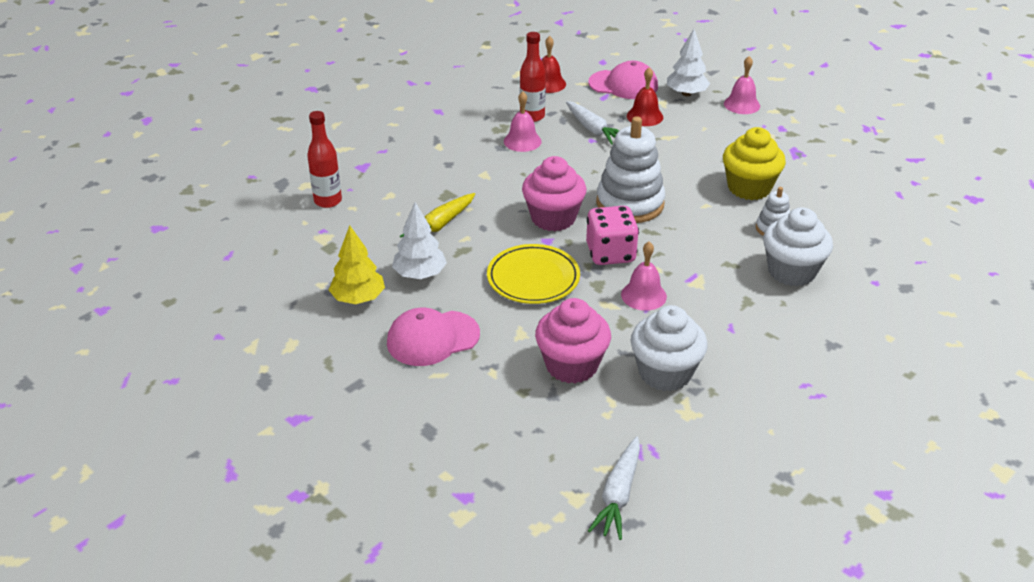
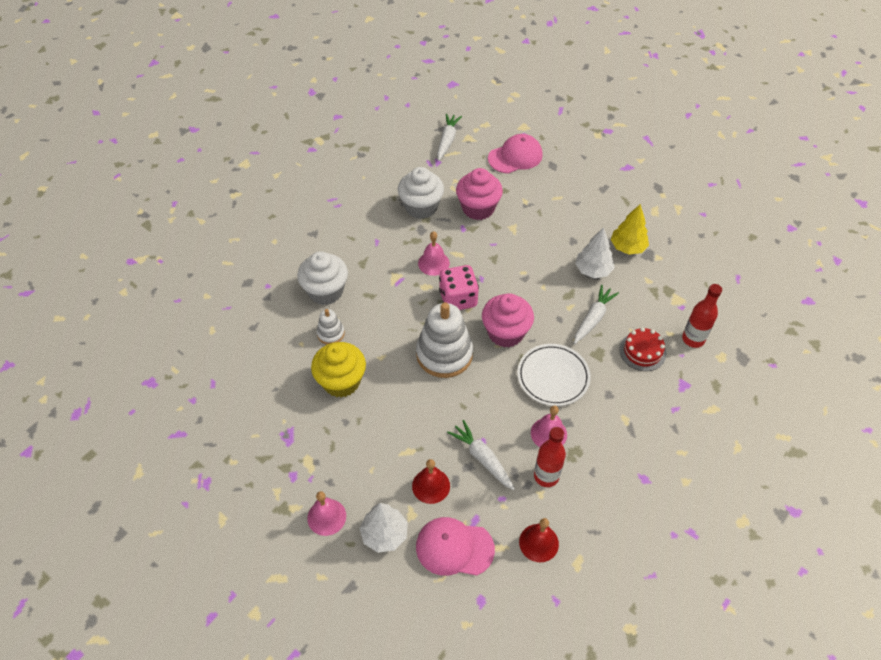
camera: 175 degrees right, 15 degrees up
pink cap [387,308,480,366] -> pink cap moved to [488,134,543,174]
yellow carrot [400,193,475,238] -> white carrot [574,285,619,344]
yellow plate [487,244,580,304] -> none
none -> white plate [517,344,591,406]
none -> red cake [619,327,666,371]

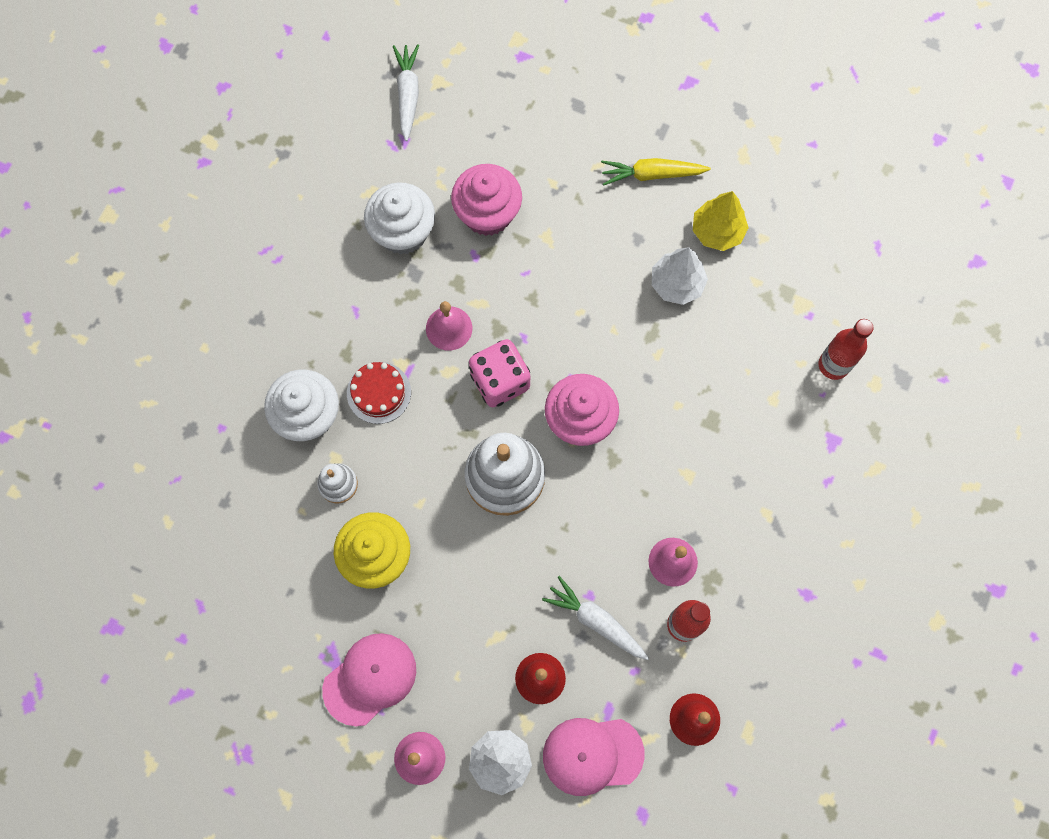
camera: 15 degrees left, 20 degrees up
pink cap [488,134,543,174] -> pink cap moved to [322,633,416,726]
white plate [517,344,591,406] -> none
white carrot [574,285,619,344] -> none
red cake [619,327,666,371] -> red cake moved to [347,362,411,424]
none -> yellow carrot [601,158,711,186]

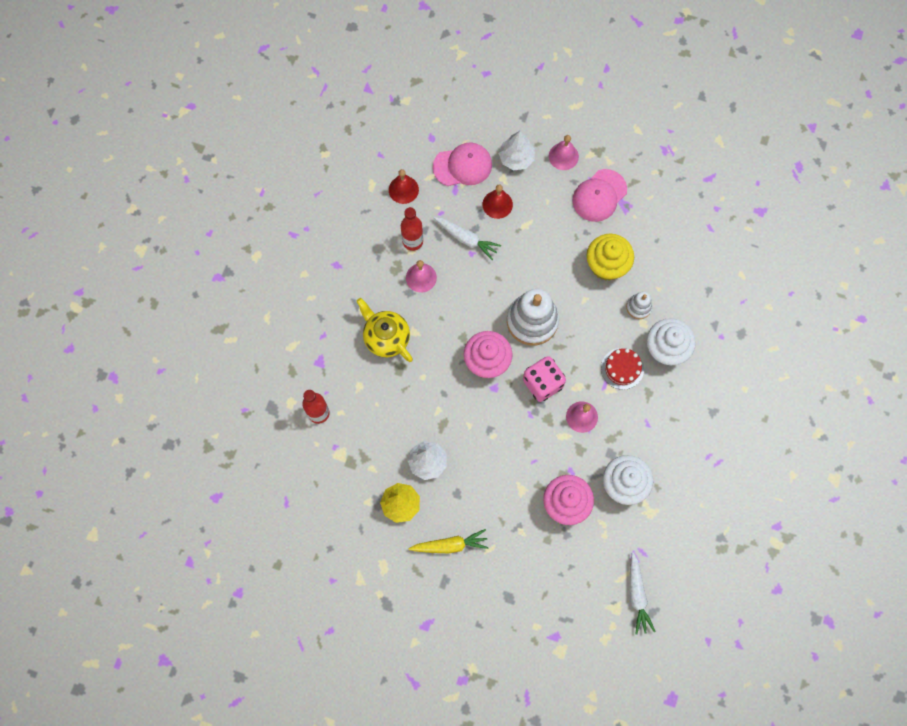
camera: 175 degrees right, 0 degrees up
none -> yellow teapot [357,298,413,362]

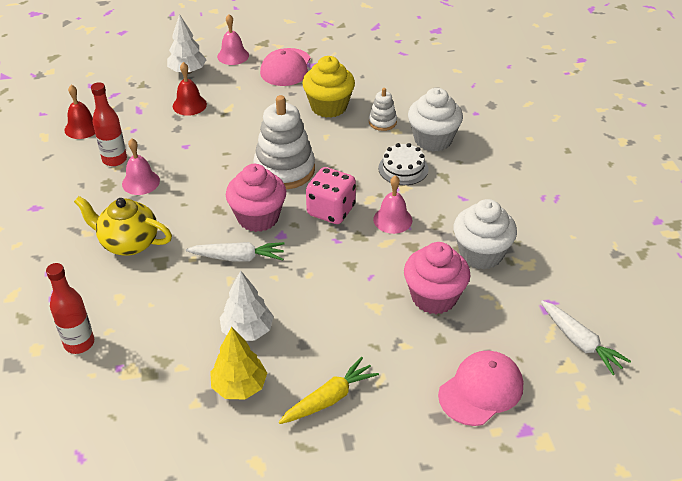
camera: 30 degrees left, 30 degrees down
pink cap [433,143,492,186] -> pink cap moved to [438,351,523,426]
white carrot [434,217,501,260] -> white carrot moved to [186,242,285,262]
red cake [601,348,644,390] -> white cake [378,143,428,185]

